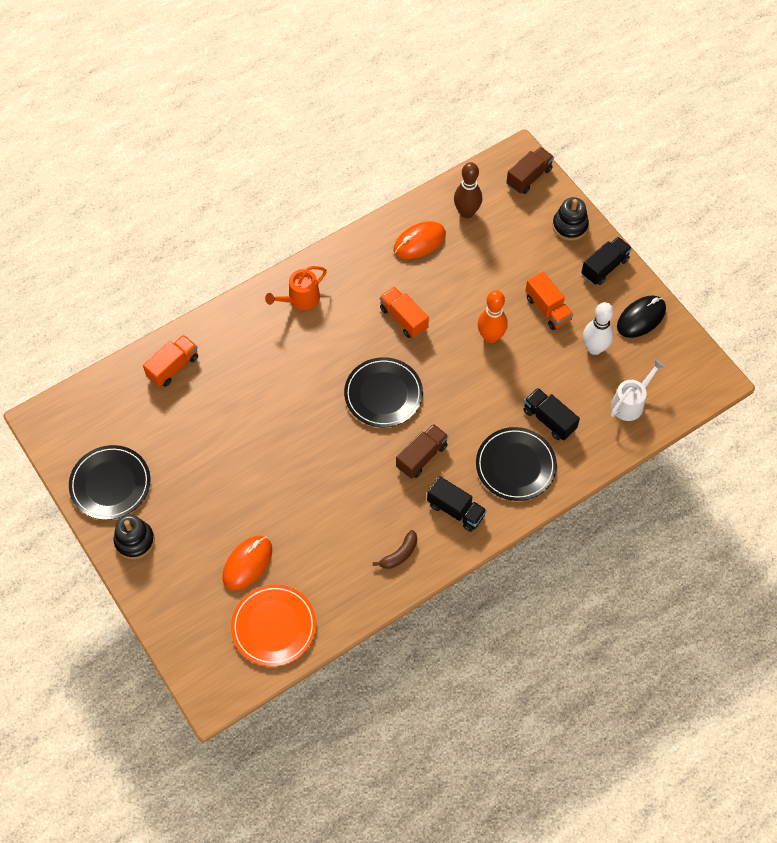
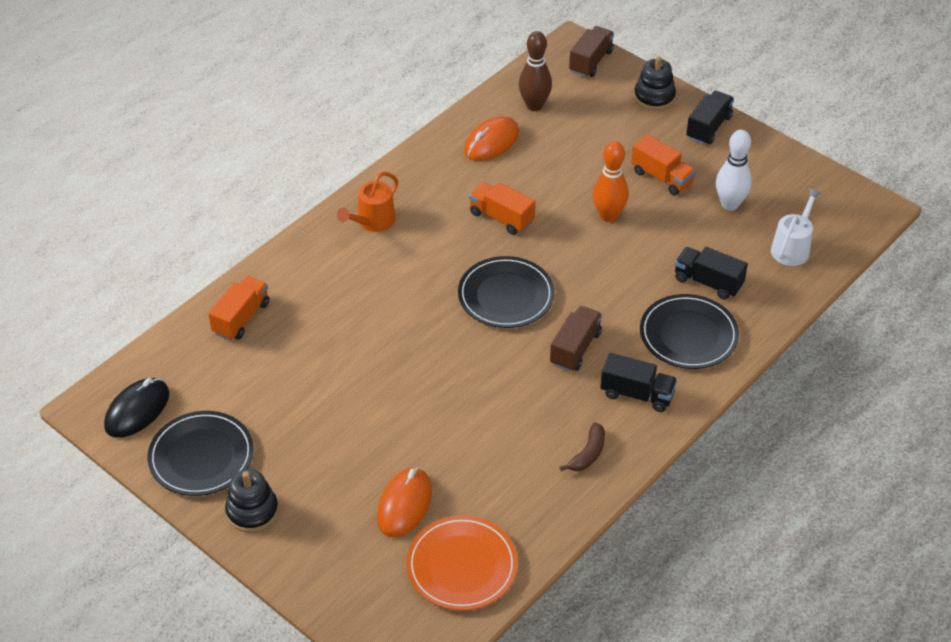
camera: 15 degrees left, 15 degrees down
black mouse [617,296,666,338] -> black mouse moved to [104,378,169,437]

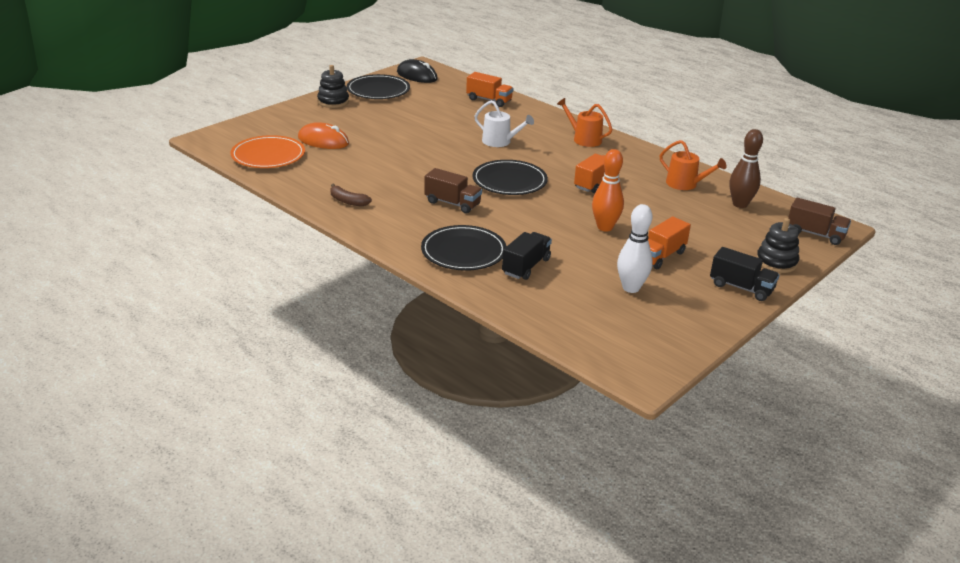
camera: 90 degrees right, 15 degrees down
orange mouse [464,116,519,161] -> orange watering can [660,140,726,190]
black truck [600,353,677,412] -> none
white watering can [771,188,822,266] -> white watering can moved to [474,100,534,147]

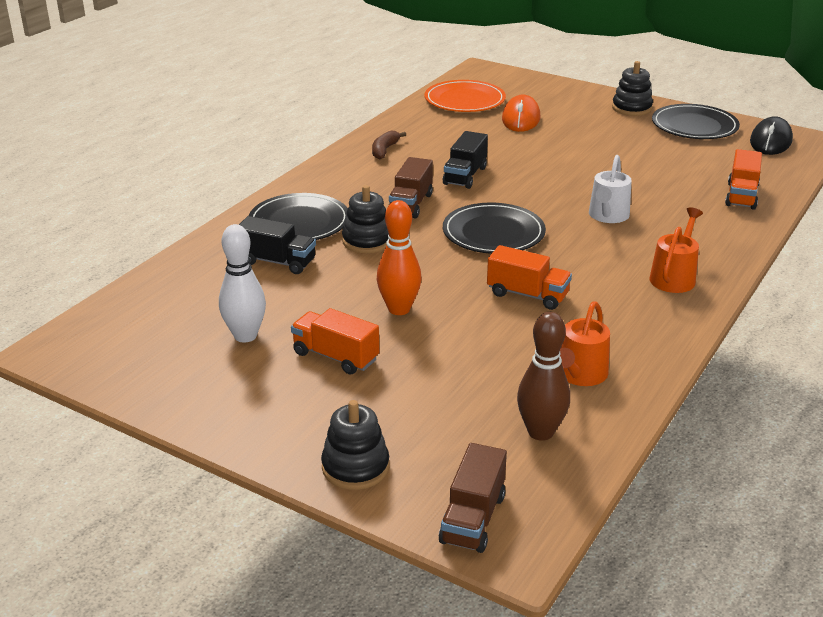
camera: 80 degrees right, 0 degrees up
black truck [710,247,780,301] -> black truck moved to [443,131,488,189]
none -> black stacking toy [342,185,389,253]

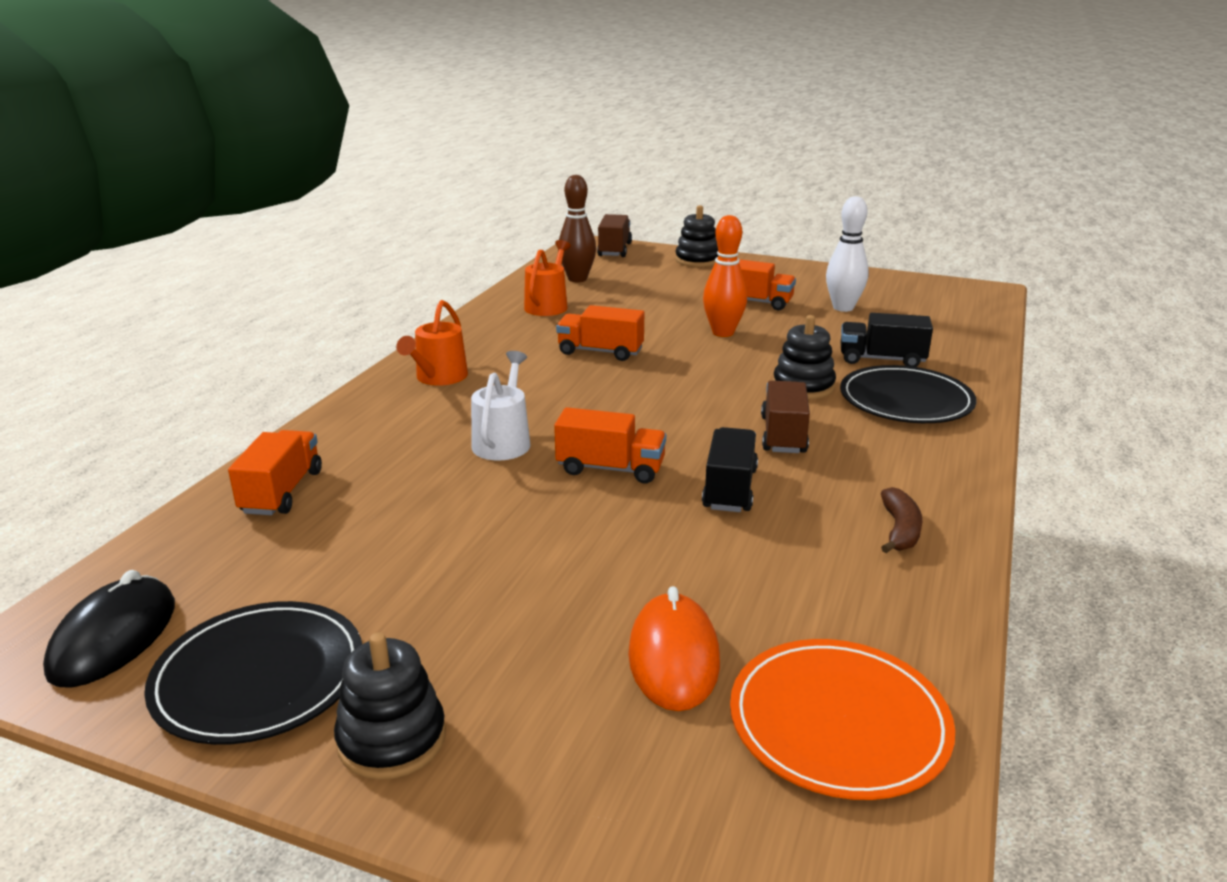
camera: 170 degrees right, 5 degrees down
black plate [443,203,546,254] -> none
none -> orange truck [554,407,666,484]

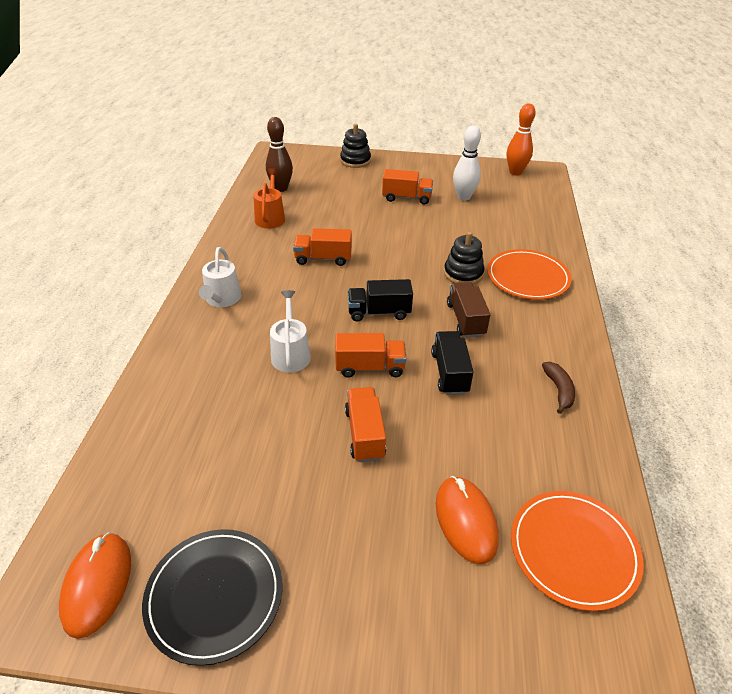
camera: 15 degrees left, 15 degrees up
black mouse [43,570,175,688] -> orange mouse [59,532,131,639]
orange truck [228,430,322,515] -> orange truck moved to [345,387,386,462]
black stacking toy [334,632,446,780] -> none
orange watering can [396,300,468,386] -> white watering can [199,247,241,307]
brown truck [597,214,632,257] -> none
orange bowling pin [703,215,747,337] -> orange bowling pin moved to [507,104,536,175]
black plate [840,365,977,423] -> orange plate [487,249,572,300]
black truck [841,313,933,367] -> black truck moved to [348,279,413,321]

